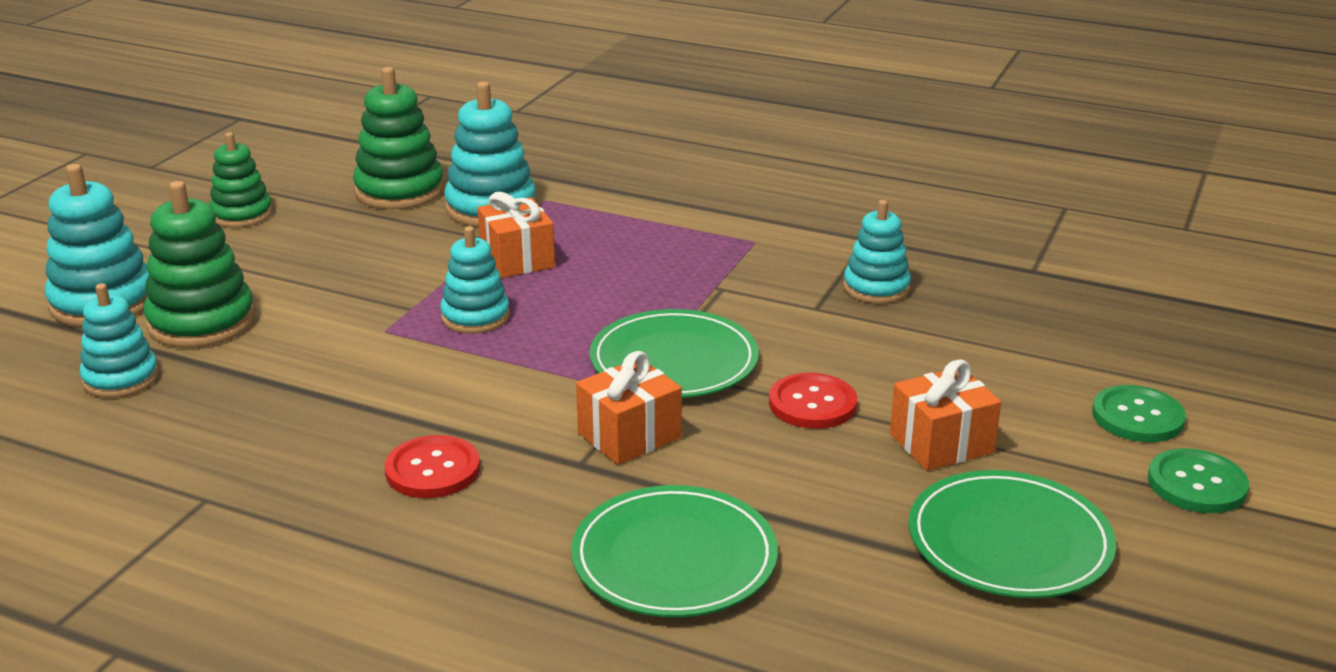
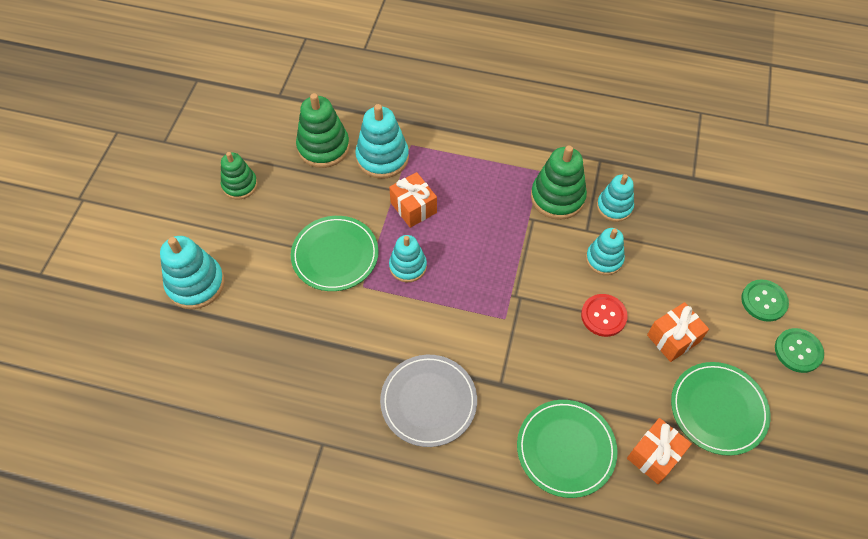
camera: 10 degrees left, 30 degrees up
turquoise stacking toy [80,283,159,398] -> turquoise stacking toy moved to [586,228,625,275]
green stacking toy [144,181,255,348] -> green stacking toy moved to [531,146,587,220]
red button [385,435,480,498] -> grey plate [380,355,477,447]
orange gift [576,351,682,465] -> orange gift moved to [627,418,692,484]
green plate [590,309,759,398] -> green plate moved to [291,216,379,291]

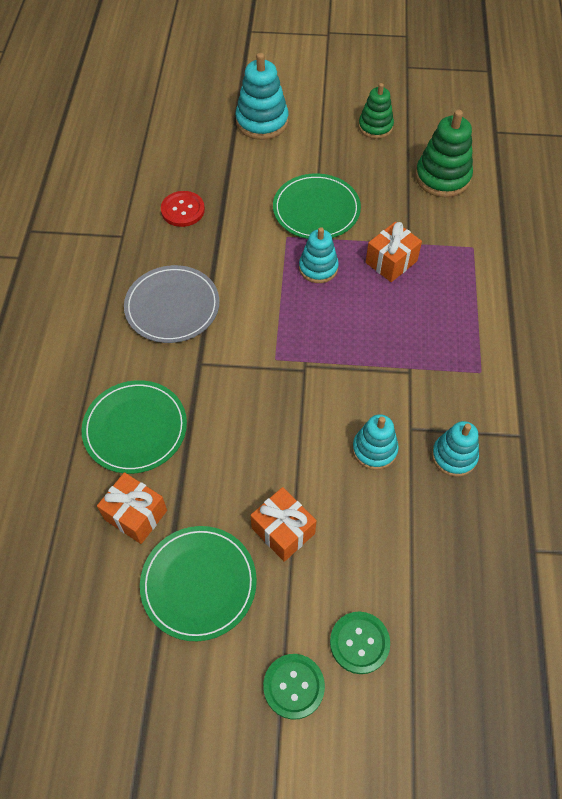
camera: 80 degrees right, 0 degrees up
turquoise stacking toy [355,104,409,179] -> none
green stacking toy [531,146,587,220] -> none
red button [581,294,628,337] -> red button moved to [161,191,205,227]

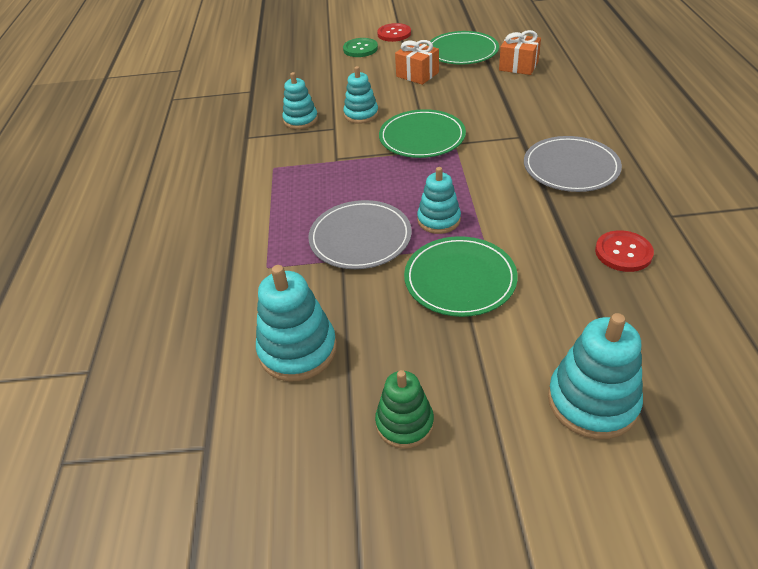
camera: 175 degrees right, 15 degrees down
green plate [82,380,187,474] -> green plate moved to [379,109,466,158]
green button [263,654,325,720] -> red button [377,23,411,42]
orange gift [366,222,422,282] -> grey plate [308,200,412,269]
green stacking toy [415,110,473,197] -> turquoise stacking toy [256,265,337,381]

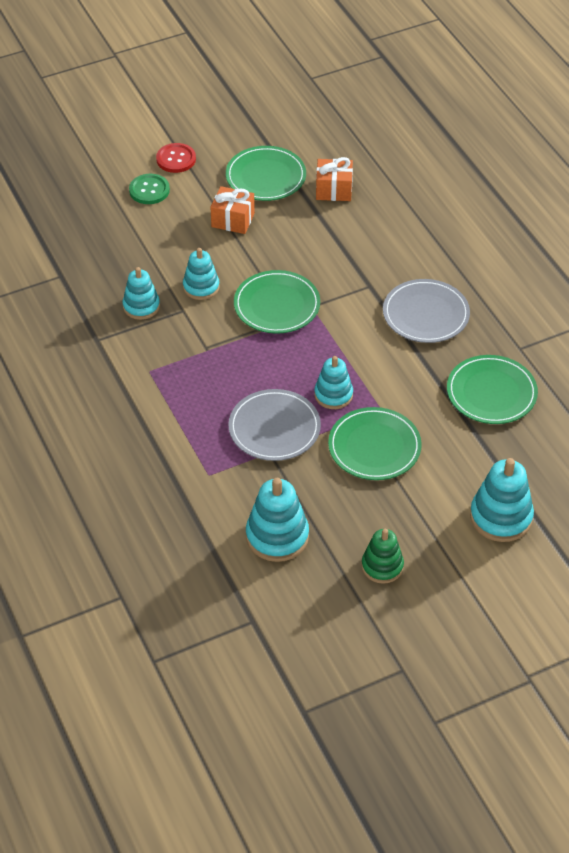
camera: 25 degrees left, 5 degrees up
red button [595,230,654,272] -> green plate [447,355,538,424]

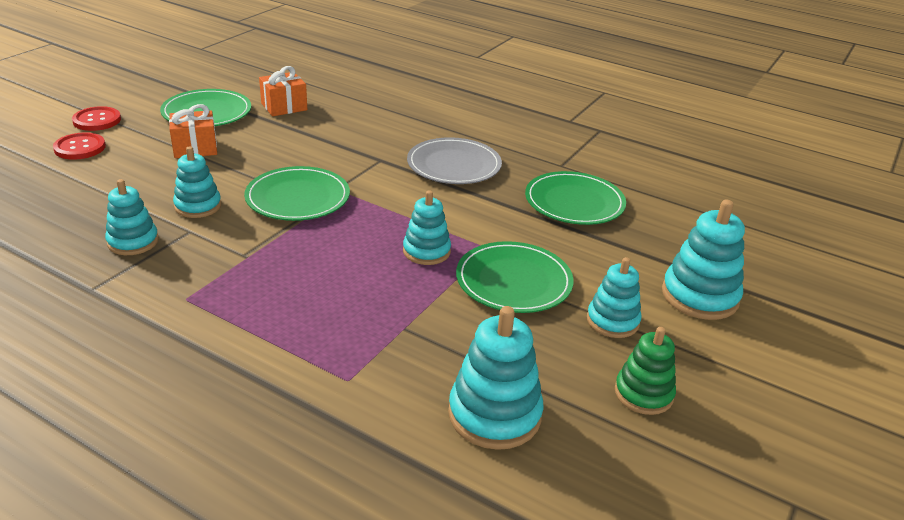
camera: 35 degrees left, 15 degrees down
green button [129,174,170,204] -> red button [53,132,106,160]
grey plate [228,389,321,461] -> none
none -> turquoise stacking toy [587,257,641,338]

